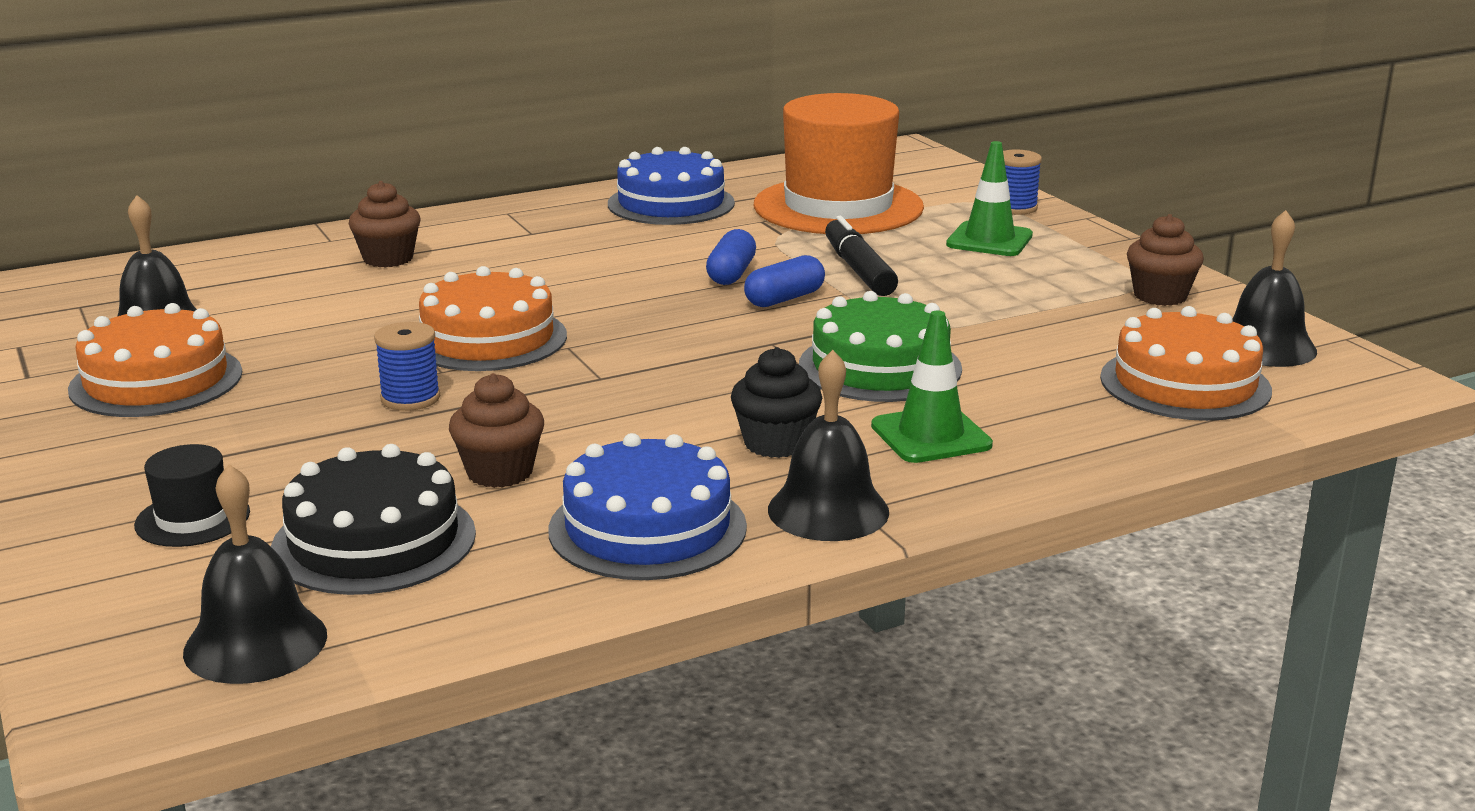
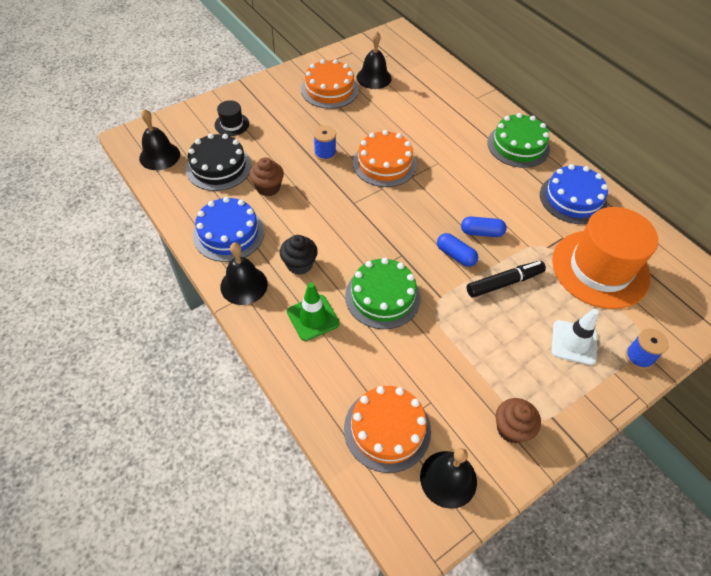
camera: 80 degrees right, 30 degrees up
brown cupcake [349,181,421,267] -> none
green traffic cone [946,141,1033,256] -> white traffic cone [551,309,599,365]
none -> green cake [487,113,550,168]

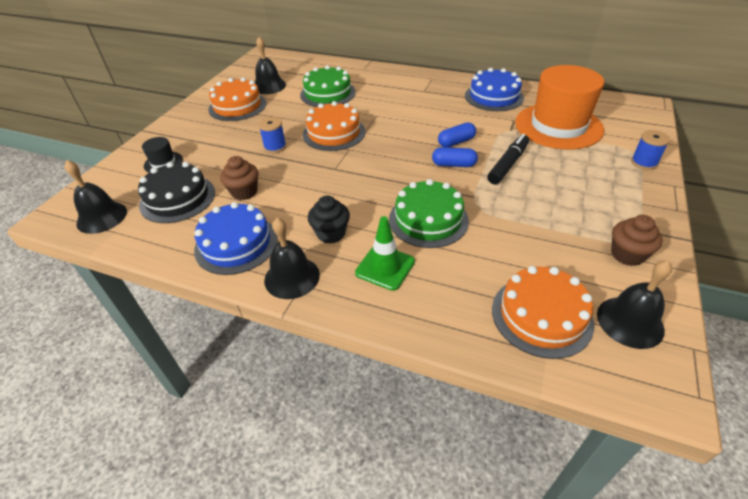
camera: 30 degrees left, 10 degrees down
green cake [487,113,550,168] -> green cake moved to [300,65,356,107]
white traffic cone [551,309,599,365] -> none

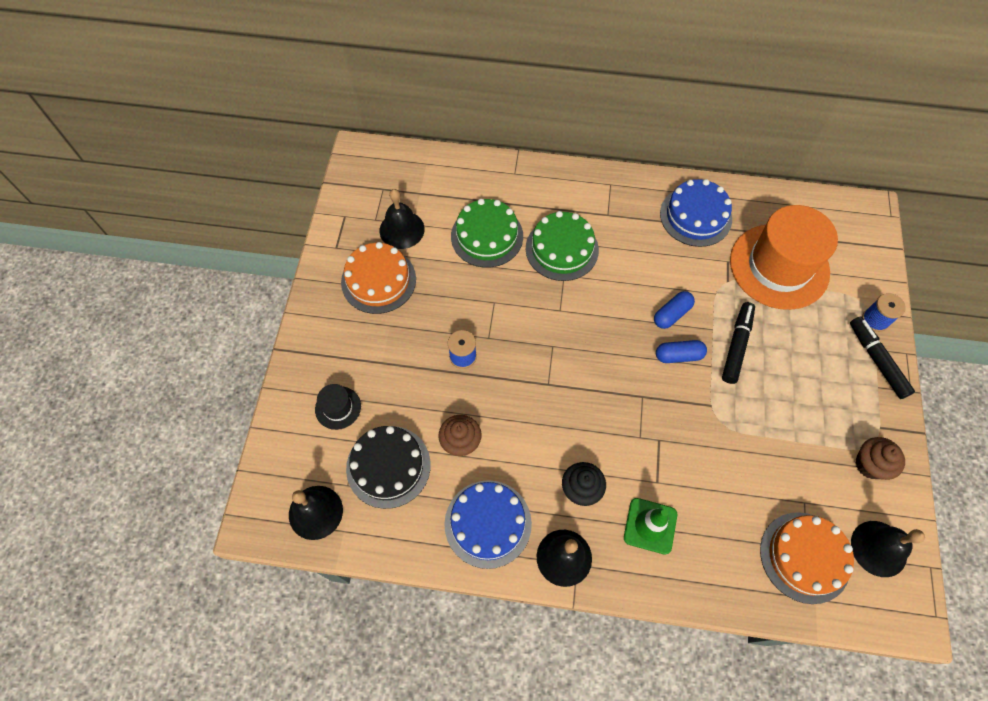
camera: 15 degrees left, 20 degrees up
orange cake [303,101,365,151] -> none
green cake [389,179,469,248] -> green cake moved to [526,211,599,281]
none -> black marker [850,317,915,399]

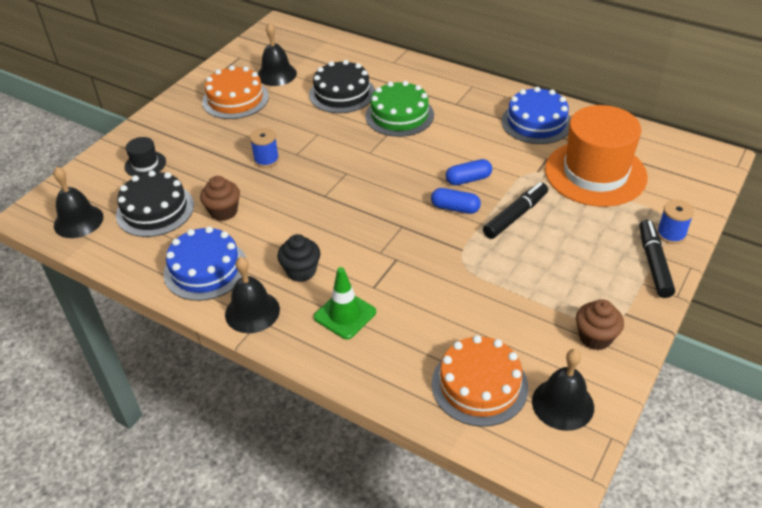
camera: 25 degrees right, 20 degrees down
green cake [451,199,523,268] -> black cake [309,60,375,113]

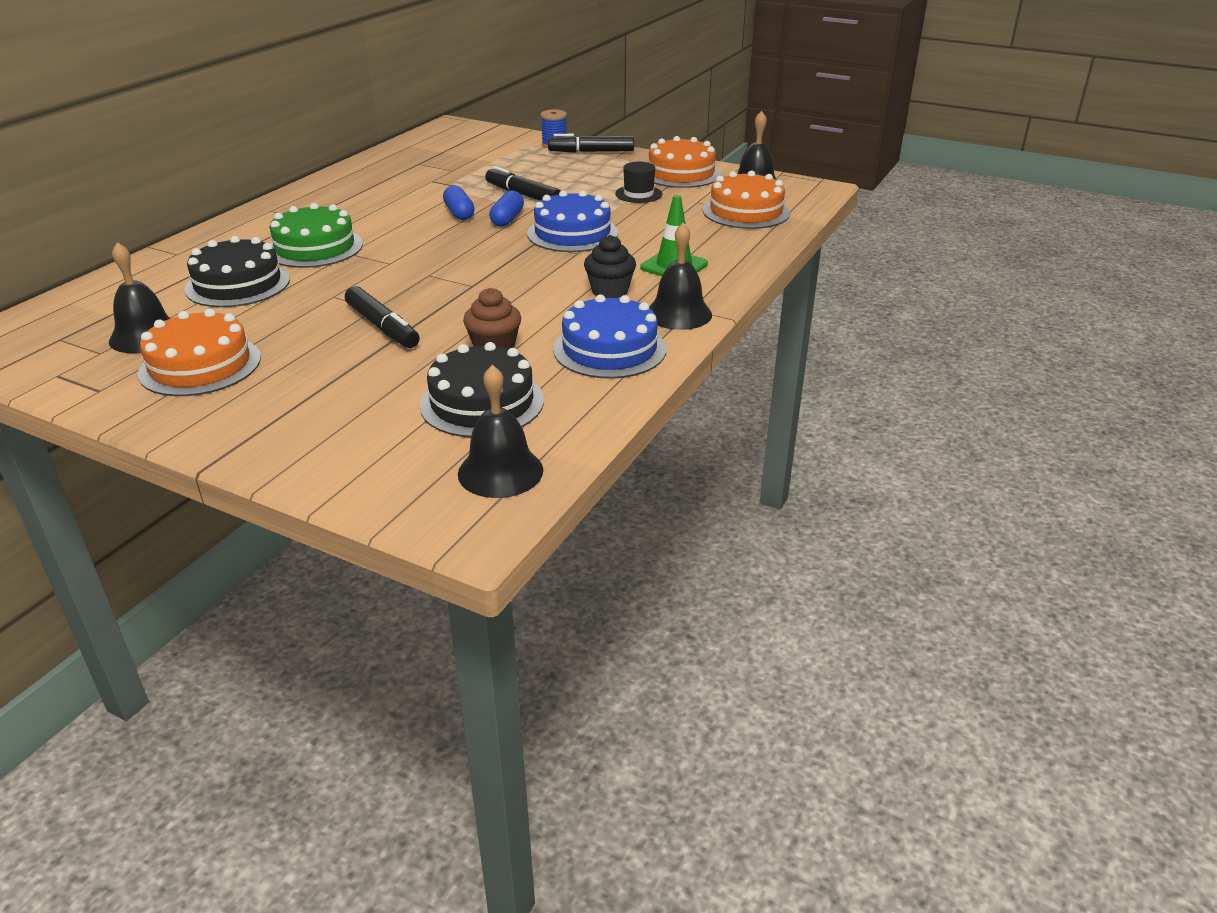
camera: 95 degrees left, 10 degrees down
black hat [125,137,166,176] -> black hat moved to [615,162,662,203]
blue spool [250,128,279,168] -> black marker [345,286,420,348]
blue cake [501,87,571,144] -> blue cake moved to [527,190,618,252]
orange hat [545,105,648,207] -> none
brown cupcake [576,299,624,350] -> orange cake [648,136,721,188]

